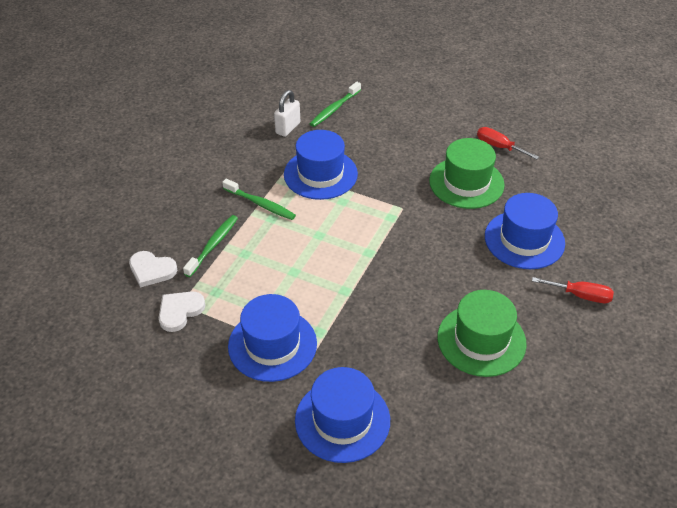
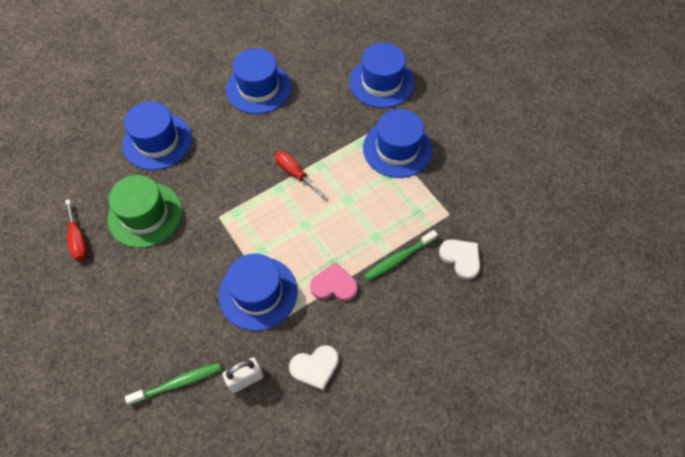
camera: 150 degrees left, 15 degrees up
white heart [159,291,205,332] -> white heart moved to [289,345,339,390]
green toothbrush [222,179,296,220] -> pink heart [310,262,358,301]
green hat [437,290,527,377] -> blue hat [226,48,292,114]
red screwdriver [532,277,614,303] -> red screwdriver moved to [275,151,325,197]

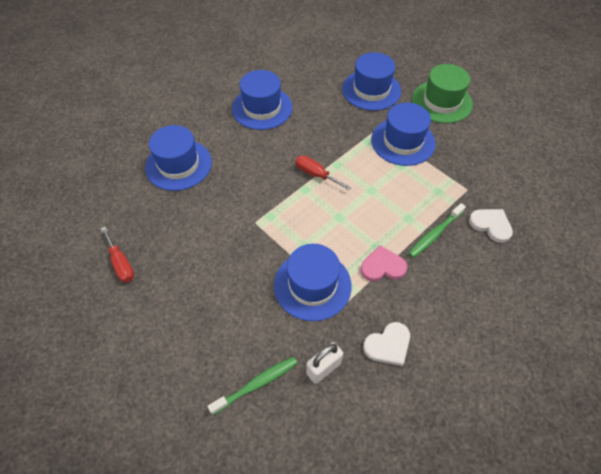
camera: 10 degrees left, 5 degrees down
green hat [108,175,182,248] -> green hat moved to [412,64,473,123]

